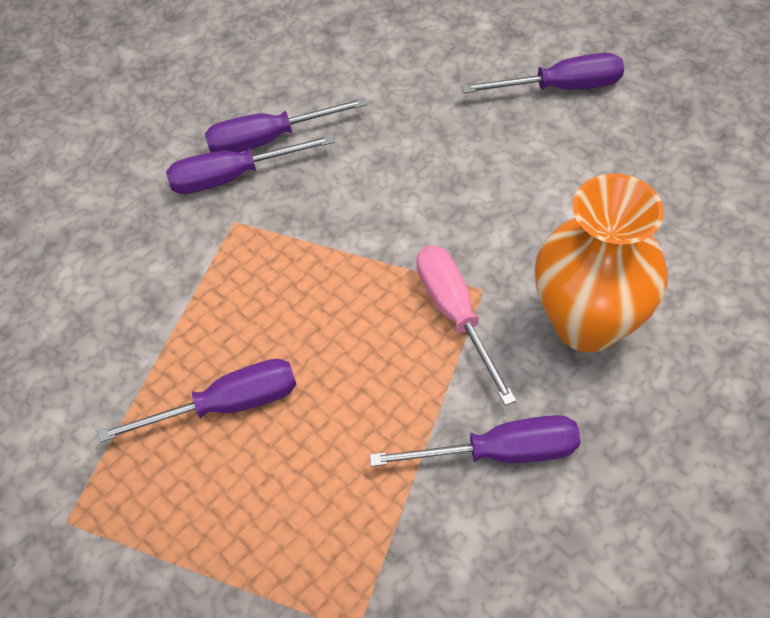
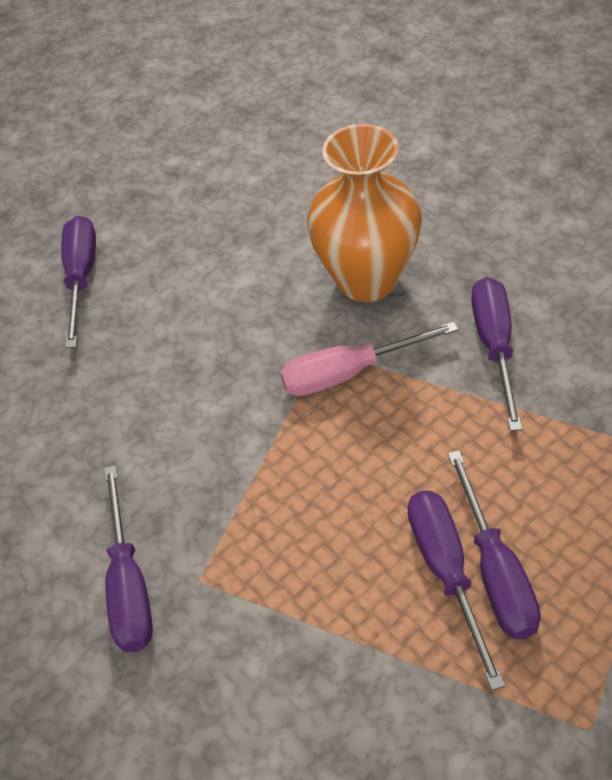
camera: 85 degrees left, 5 degrees down
purple screwdriver [205,97,367,153] -> purple screwdriver moved to [448,450,541,639]

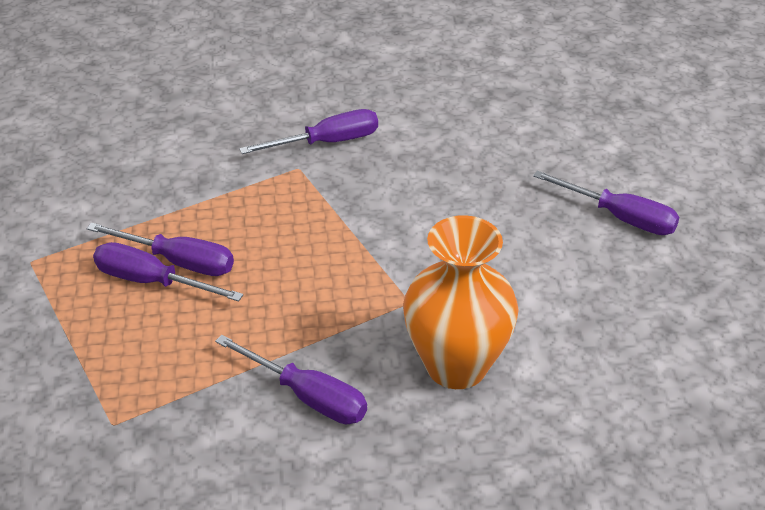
camera: 120 degrees right, 10 degrees down
purple screwdriver [104,465,153,652] -> purple screwdriver turned 135 degrees clockwise [239,109,378,154]
pink screwdriver [280,322,459,396] -> none

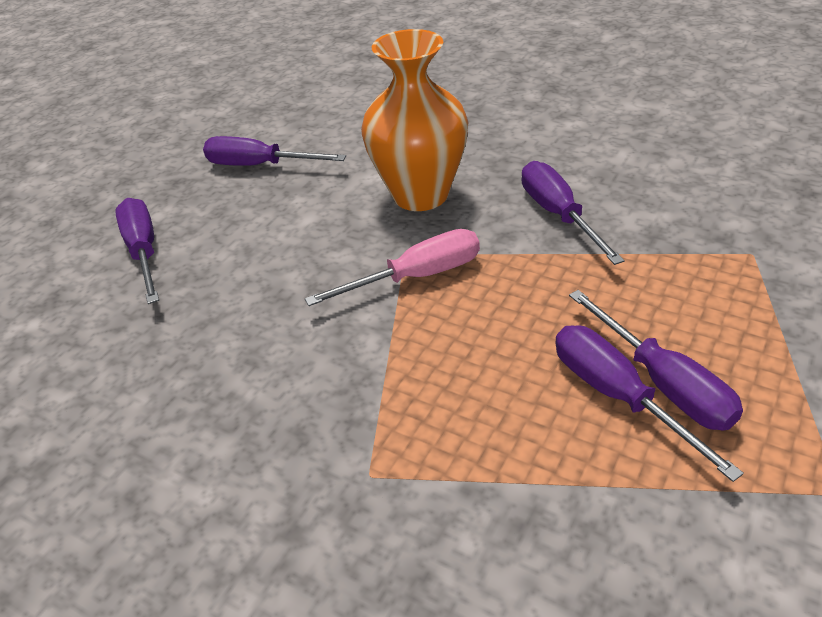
camera: 140 degrees left, 0 degrees up
purple screwdriver [239,109,378,154] -> purple screwdriver moved to [203,136,346,166]
none -> pink screwdriver [305,229,480,306]

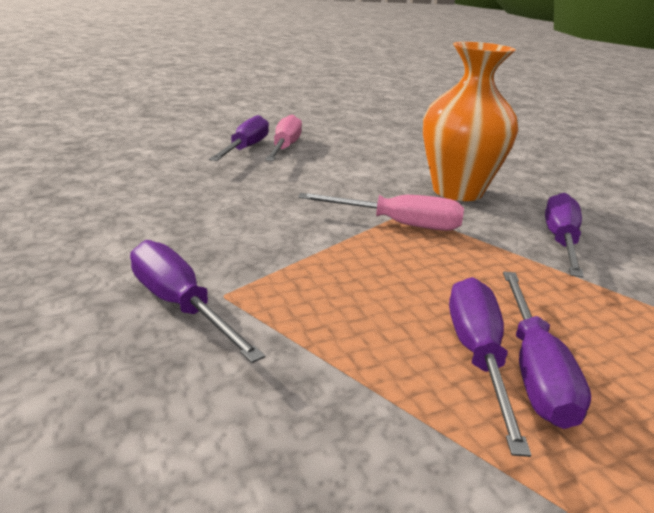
camera: 30 degrees right, 15 degrees down
purple screwdriver [203,136,346,166] -> purple screwdriver moved to [130,240,265,363]
none -> pink screwdriver [265,115,302,161]

